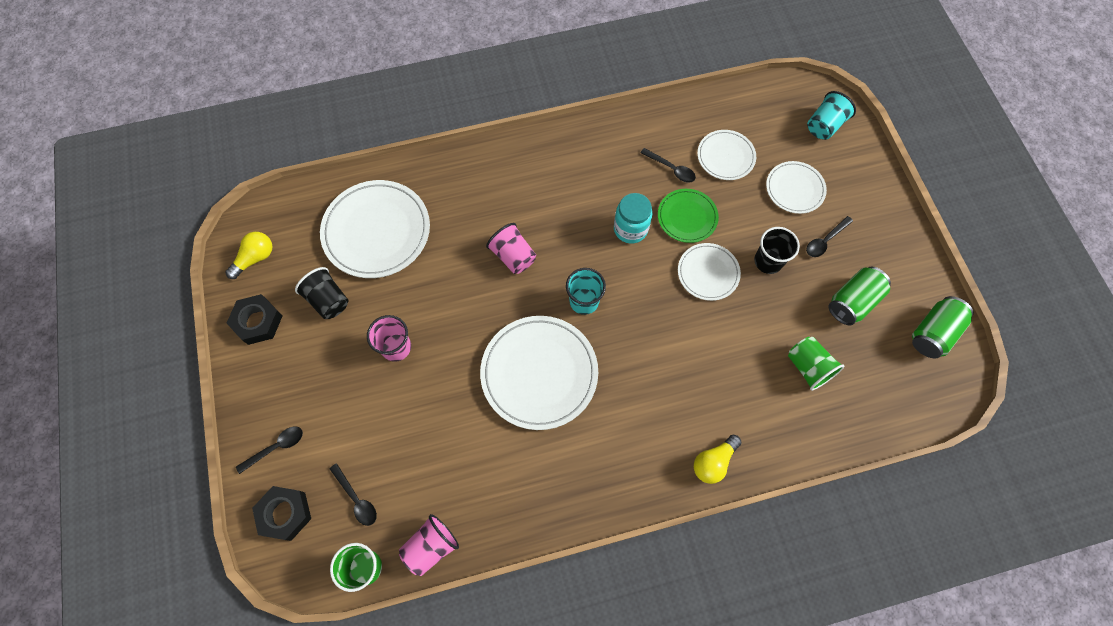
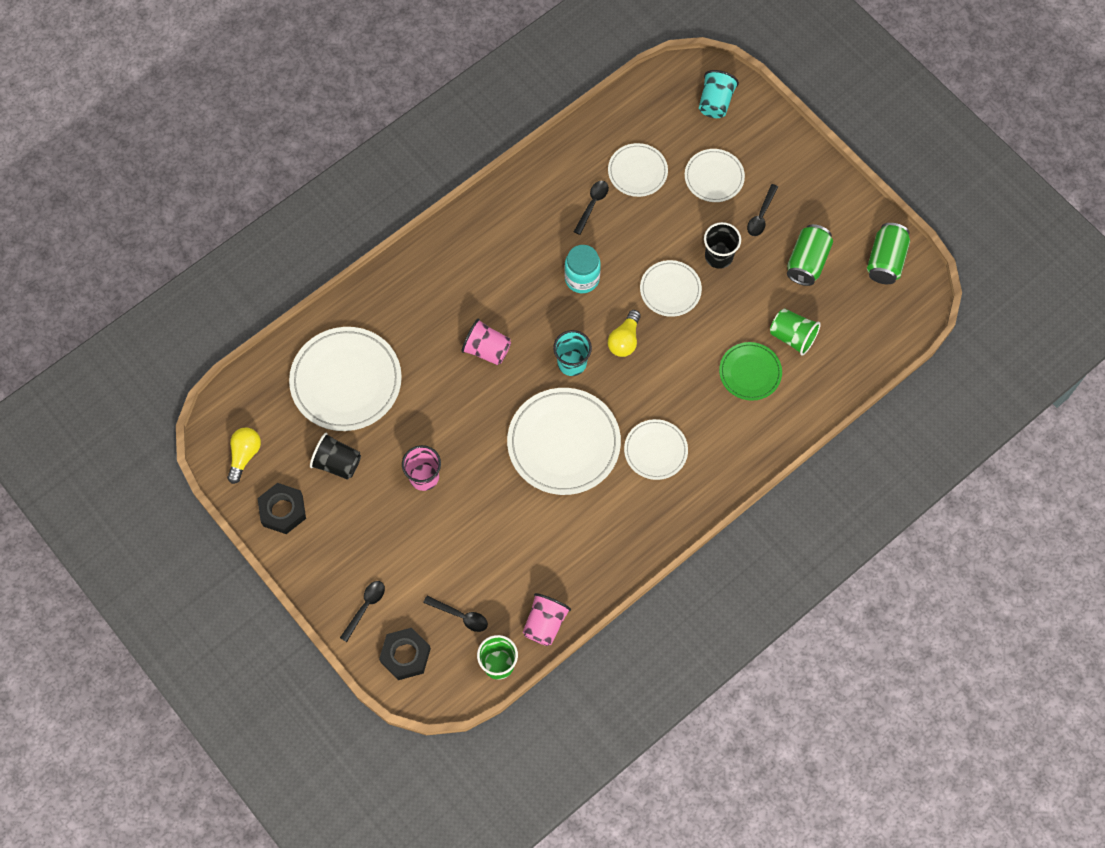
camera: 25 degrees left, 0 degrees up
black spoon [641,148,696,182] -> black spoon turned 75 degrees counterclockwise [574,181,609,235]
green plate [658,189,719,243] -> green plate moved to [719,342,782,401]
yellow light bulb [694,435,742,484] -> yellow light bulb moved to [608,310,641,357]
none -> white plate [624,419,688,480]

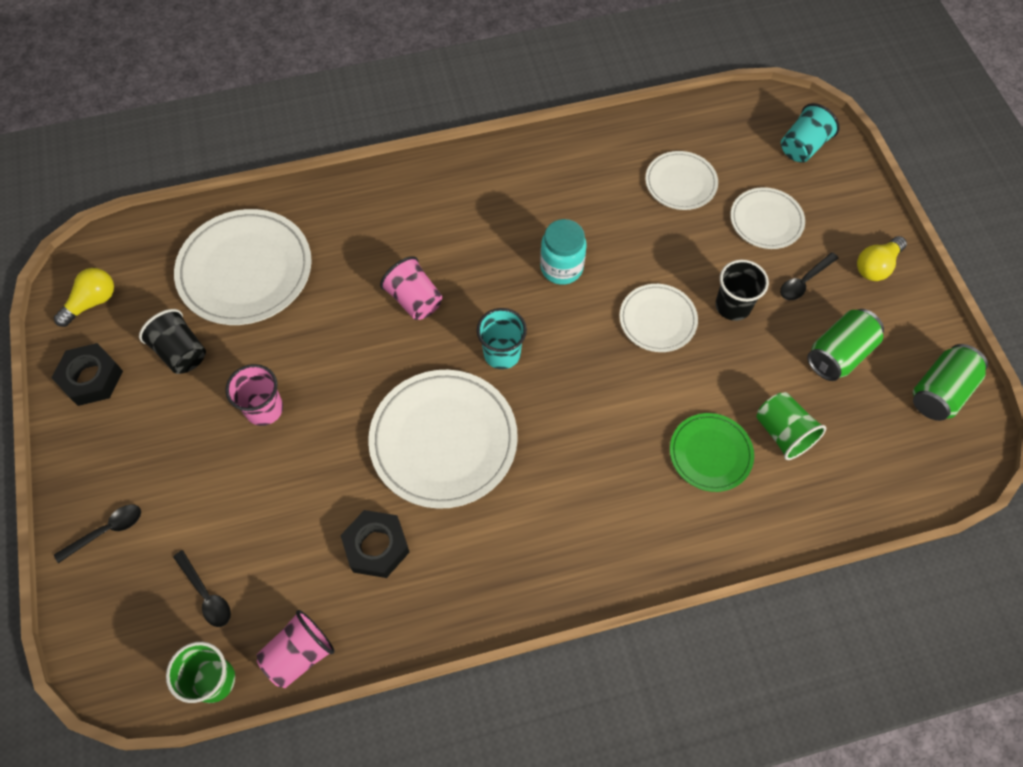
camera: 25 degrees right, 5 degrees down
black nut [379,628,431,680] -> black nut moved to [340,510,410,578]
black spoon [574,181,609,235] -> none
yellow light bulb [608,310,641,357] -> yellow light bulb moved to [857,236,907,281]
white plate [624,419,688,480] -> none

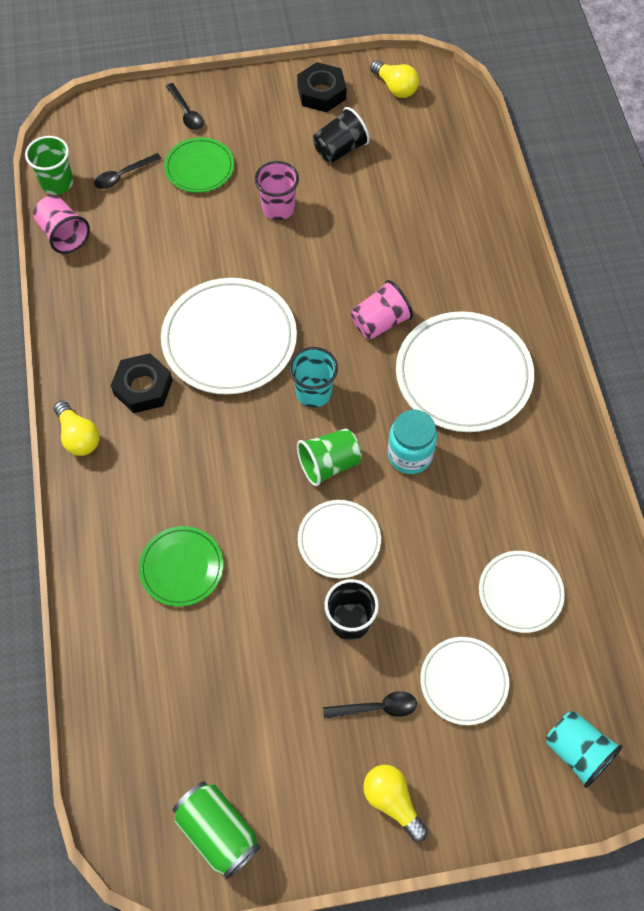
camera: 95 degrees right, 0 degrees up
white plate [174,209,312,325] -> white plate moved to [396,311,534,432]
black nut [340,510,410,578] -> black nut moved to [111,353,173,413]
green cup [756,392,826,460] -> green cup moved to [297,428,362,486]
black spoon [780,252,839,300] -> black spoon turned 120 degrees clockwise [323,691,417,719]
green can [807,309,884,381] -> none
none -> yellow light bulb [54,401,100,456]
none -> green plate [164,137,234,193]

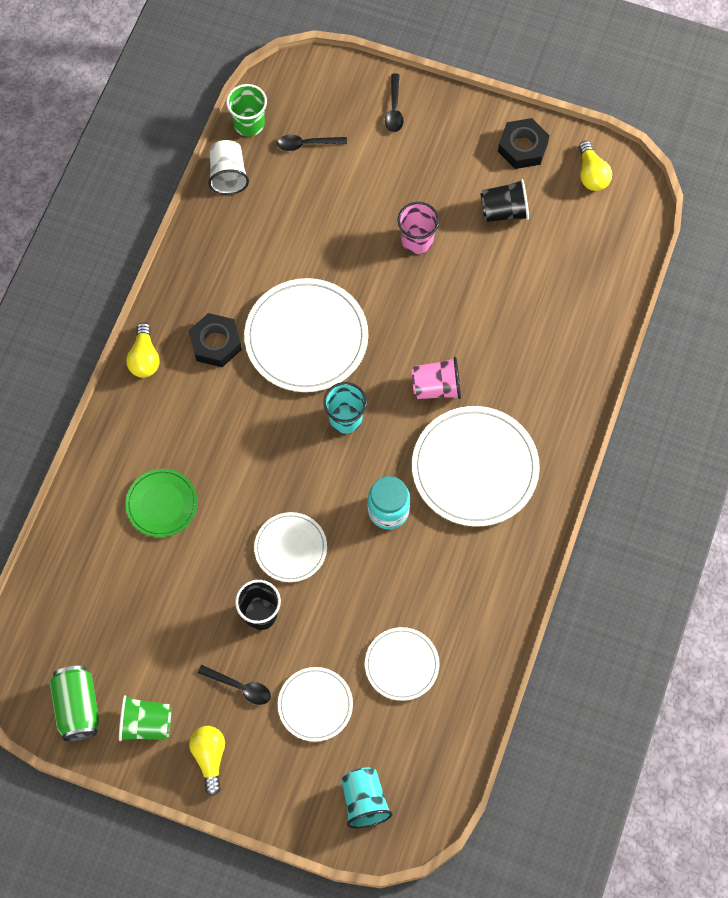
camera: 30 degrees right, 5 degrees up
pink cup [33,195,90,254] -> white cup [208,140,249,195]
green plate [164,137,234,193] -> none
green cup [297,428,362,486] -> green cup moved to [119,695,172,741]

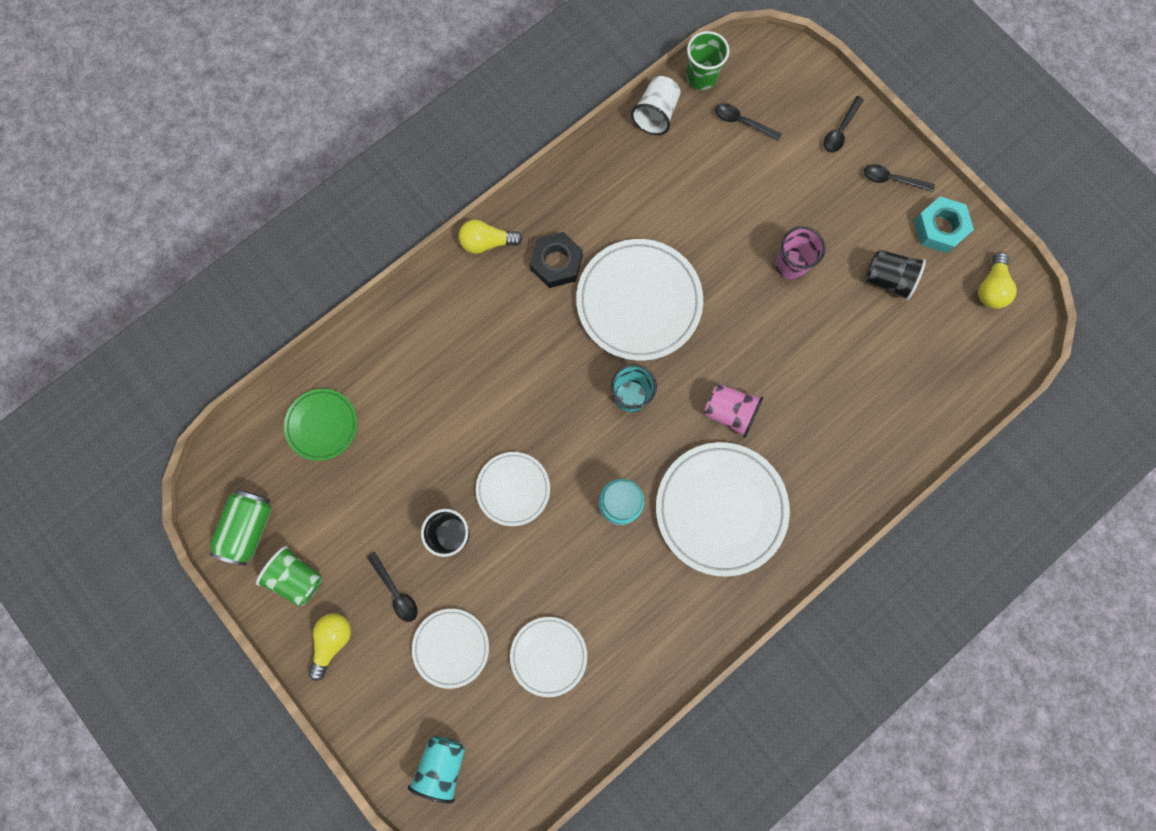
camera: 30 degrees right, 10 degrees up
green plate [125,469,198,537] -> green plate moved to [284,389,358,461]
yellow light bulb [126,322,160,378] -> yellow light bulb turned 60 degrees clockwise [459,220,523,254]
black nut [498,118,550,169] -> turquoise nut [914,196,974,253]
none -> black spoon [864,164,935,192]

